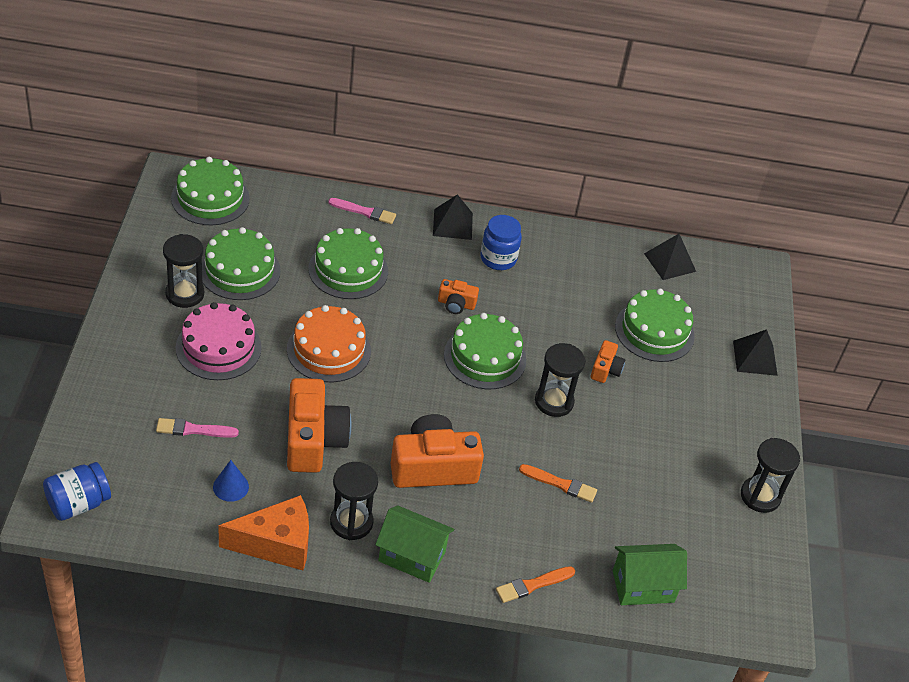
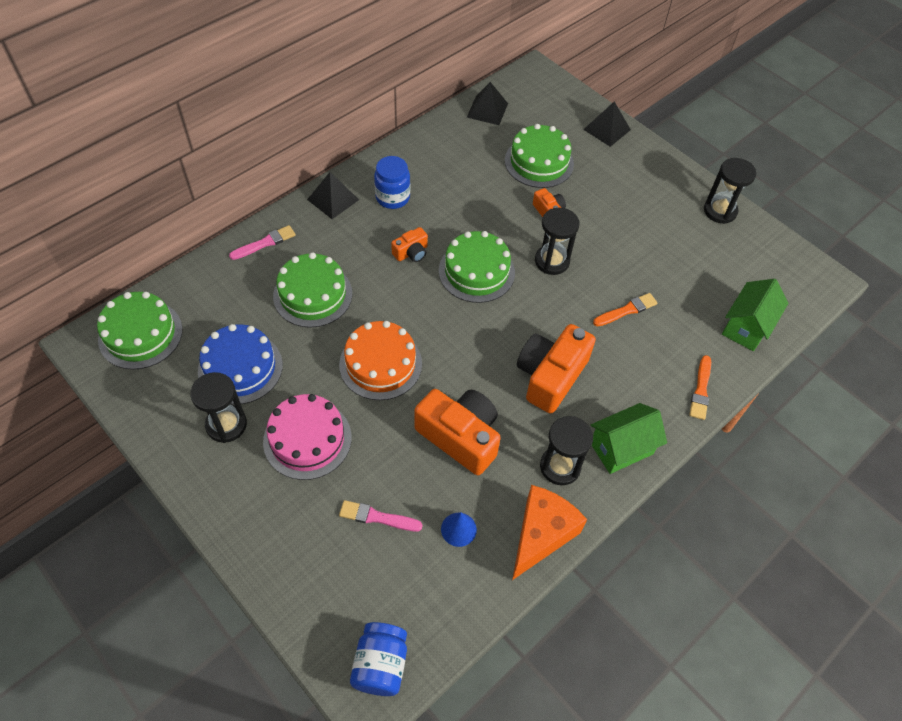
camera: 45 degrees left, 10 degrees up
pink brush [156,418,239,438] -> pink brush turned 60 degrees clockwise [339,500,423,531]
green cake [202,227,280,300] -> blue cake [198,324,283,405]

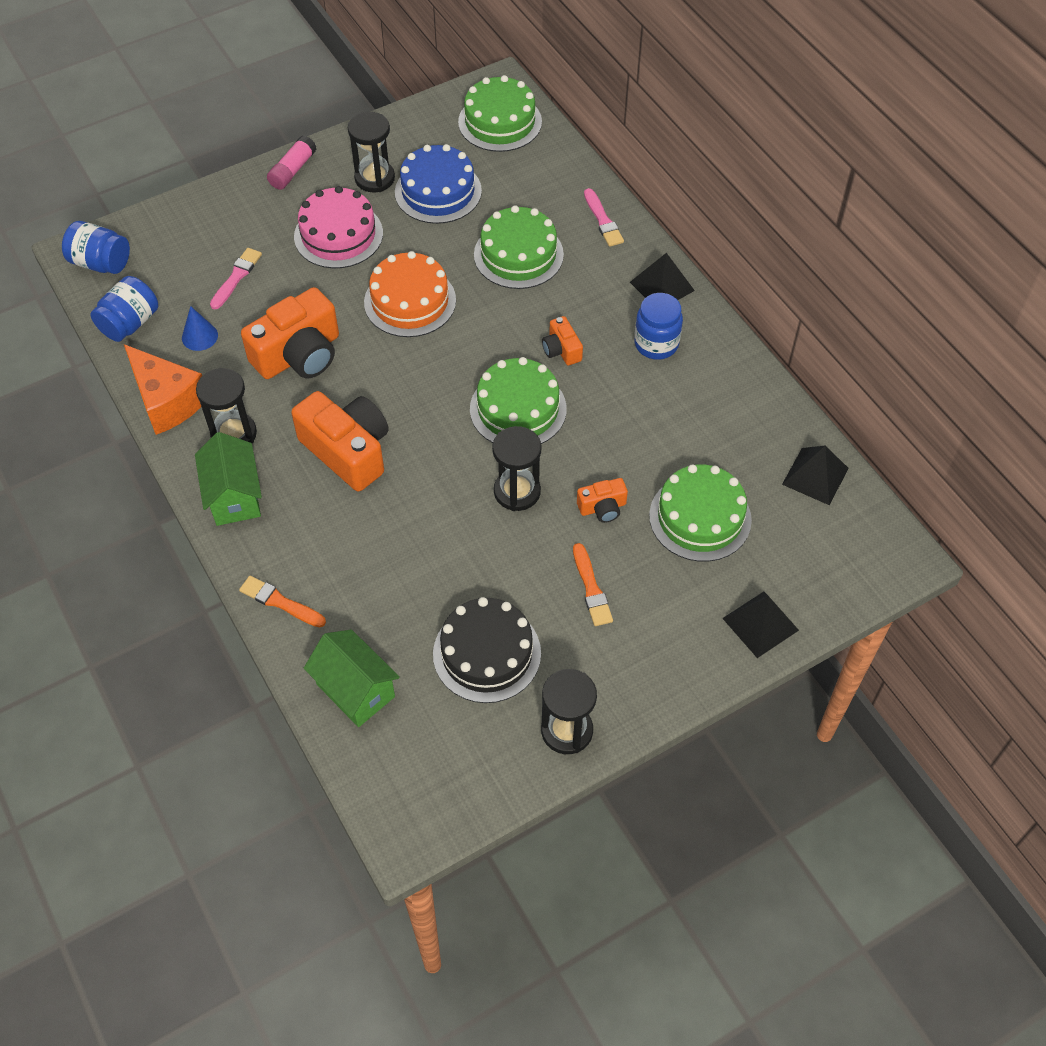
camera: 105 degrees right, 0 degrees up
orange brush [593,293,657,327] -> orange brush moved to [573,543,613,626]
none -> blue jar [90,276,158,342]
none -> pink glue stick [267,136,316,190]
none -> black cake [433,597,541,703]

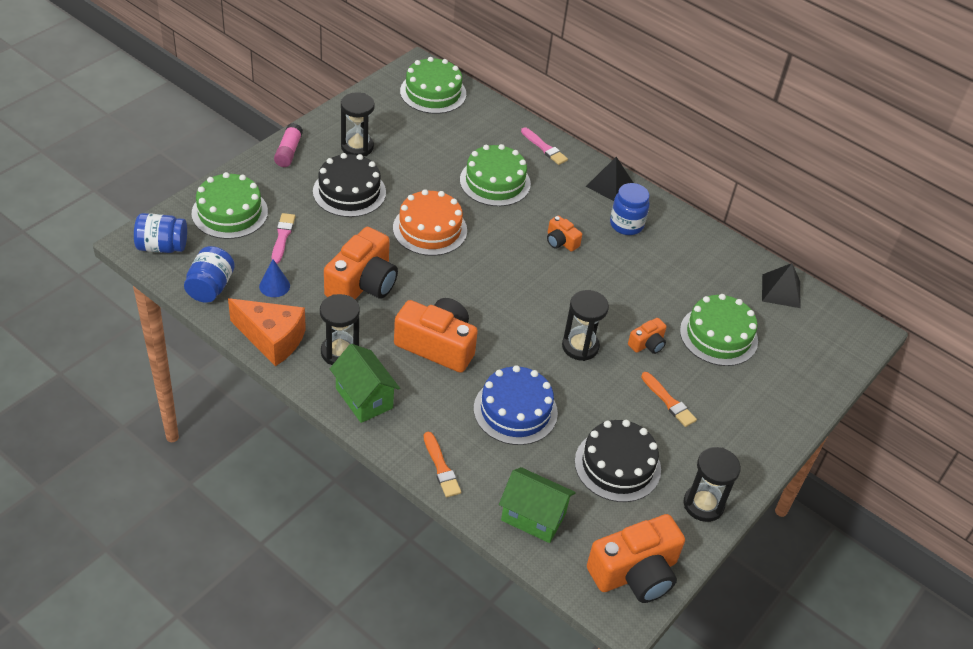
camera: 25 degrees left, 10 degrees down
orange brush [239,576,326,627] -> orange brush turned 120 degrees counterclockwise [424,432,461,497]
pink cake [294,186,383,268] -> black cake [313,153,386,217]
blue cake [395,144,482,224] -> blue cake moved to [474,365,558,445]
green cake [470,357,567,444] -> green cake moved to [192,172,268,239]
black pyramid [722,592,799,658] -> none
none -> orange camera [587,514,685,603]

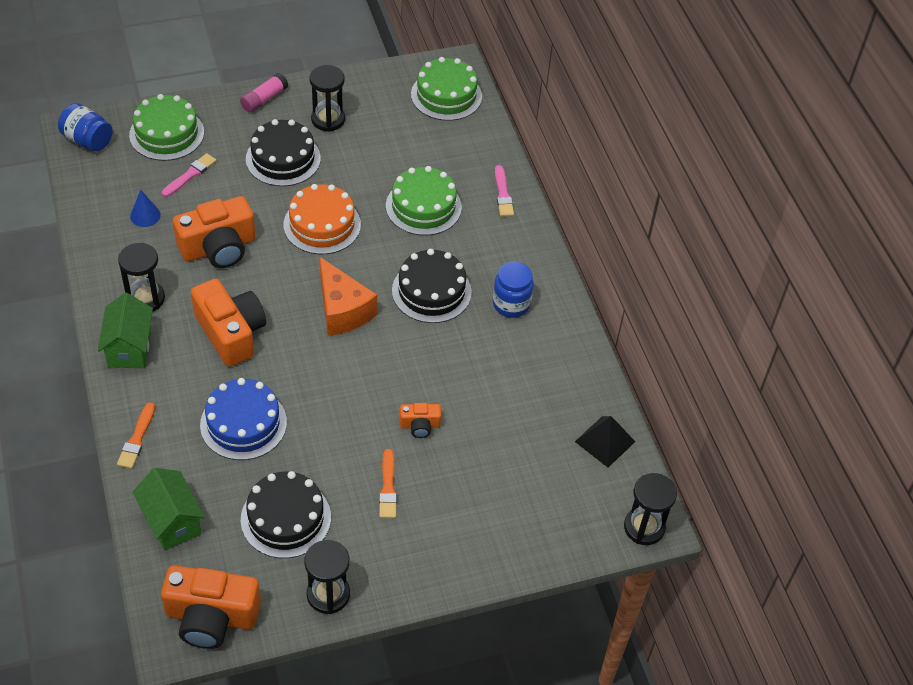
camera: 35 degrees right, 5 degrees up
blue jar [184,246,235,303] -> none
orange cheese [228,298,306,366] -> orange cheese moved to [320,257,377,336]
orange camera [547,215,582,252] -> black cake [392,249,472,323]
black hourglass [562,290,609,361] -> black hourglass moved to [624,473,677,545]
black pyramid [586,157,633,201] -> none
green cake [680,294,758,366] -> none

